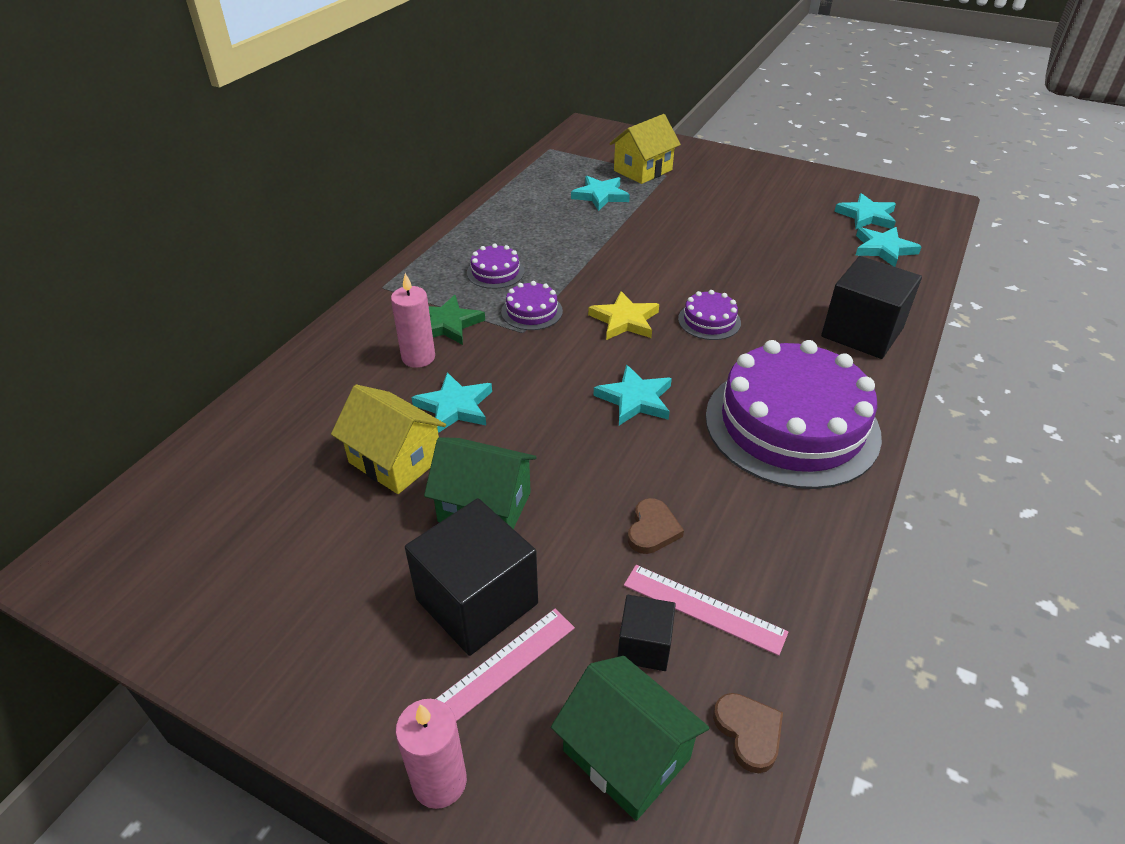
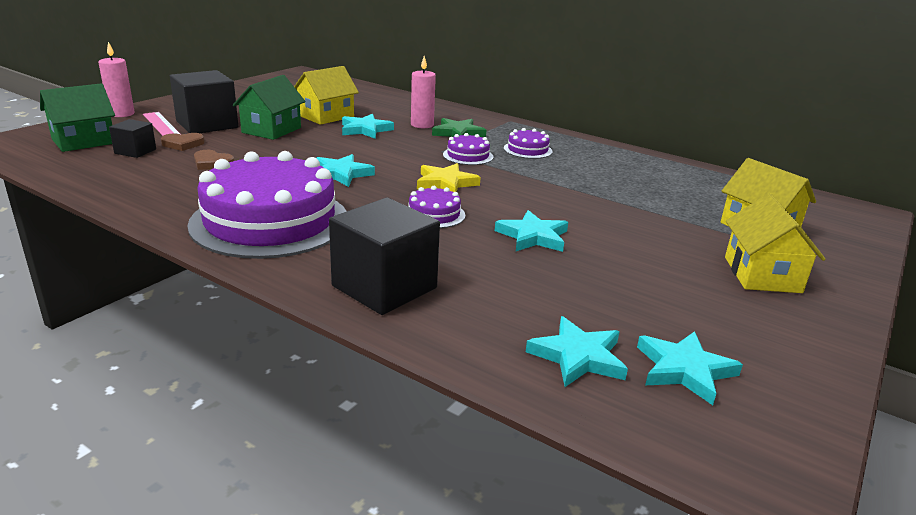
camera: 95 degrees right, 15 degrees down
turquoise star [571,176,630,211] -> turquoise star moved to [495,210,568,252]
pink ruler [624,565,789,656] -> none
brown heart [713,693,783,773] -> brown heart moved to [161,133,205,151]
none -> yellow house [725,193,826,293]

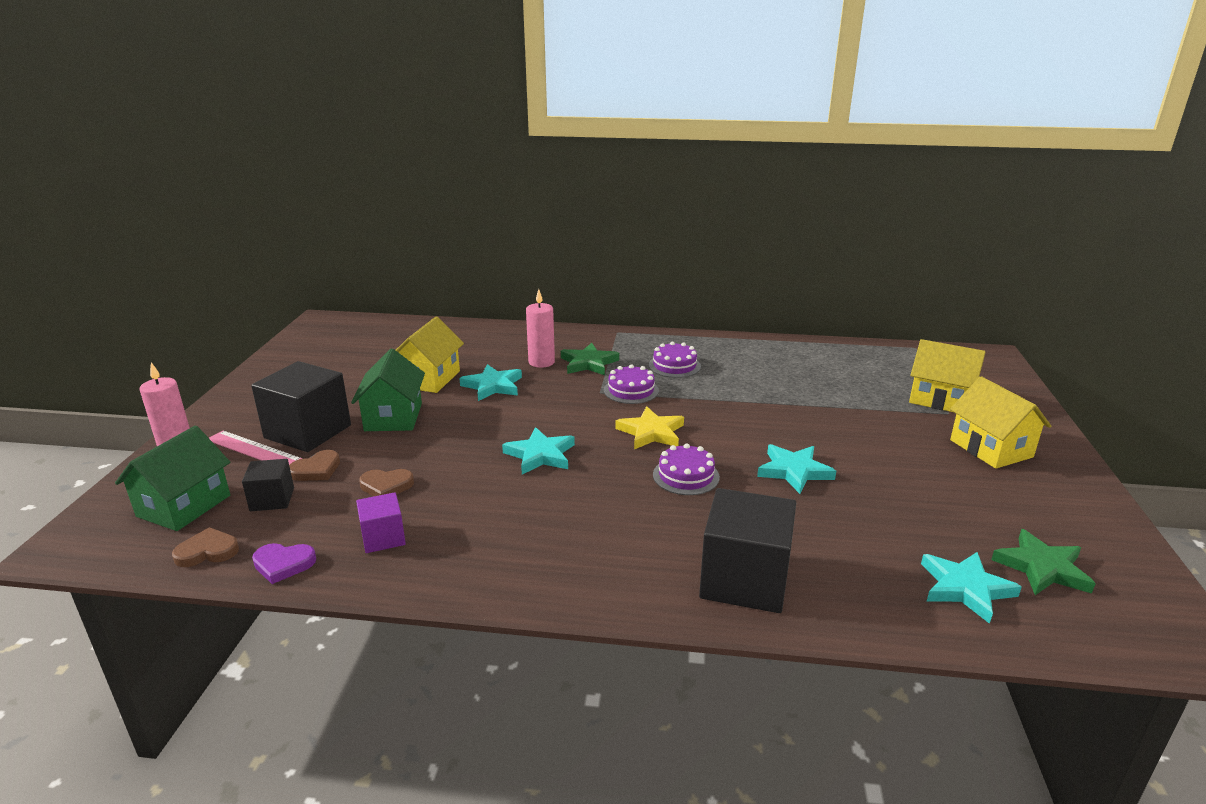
camera: 25 degrees left, 0 degrees up
purple cake [187,151,347,259] -> none
turquoise star [637,331,743,405] -> green star [991,529,1096,595]
none -> brown heart [172,527,239,567]
none -> purple heart [252,543,316,584]
none -> purple cube [356,492,406,553]

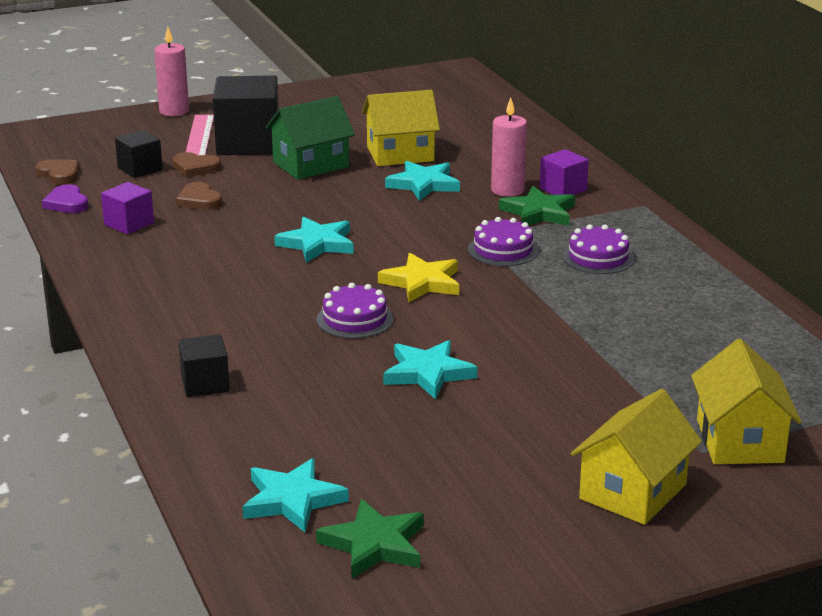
camera: 60 degrees right, 0 degrees up
green house [115,426,230,531] -> none
black cube [699,488,796,613] -> black cube [178,334,230,397], size x0.53
none -> purple cube [540,149,589,195]

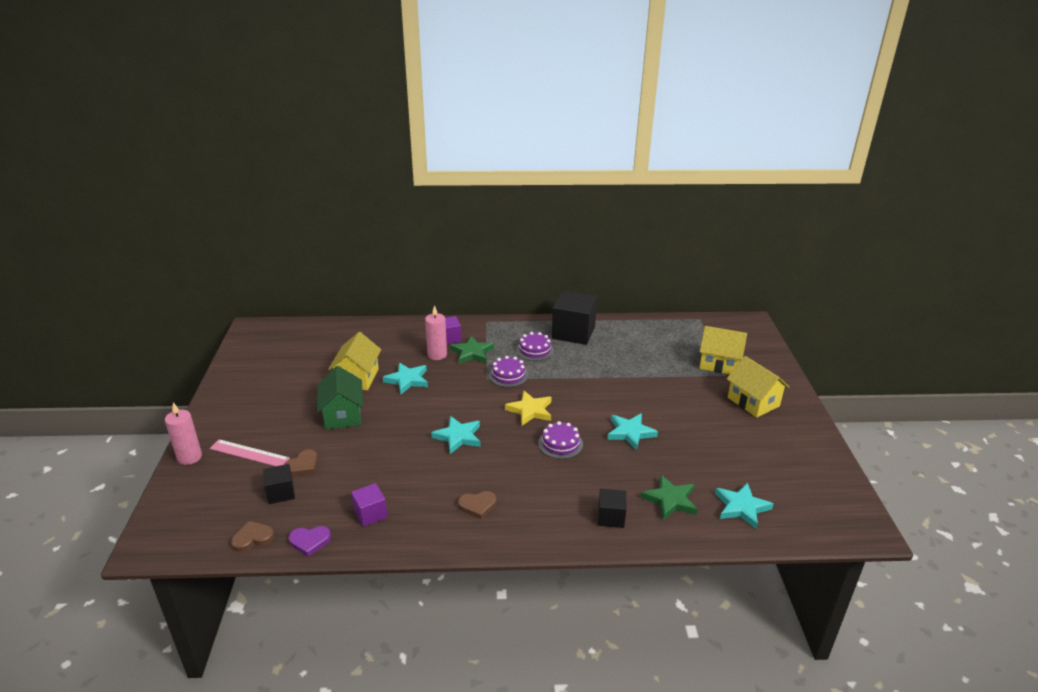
camera: 70 degrees left, 5 degrees up
brown heart [176,182,222,210] -> brown heart moved to [458,491,496,519]
black cube [213,75,279,155] -> black cube moved to [552,291,597,345]
green star [316,499,424,579] -> green star moved to [641,475,697,520]

